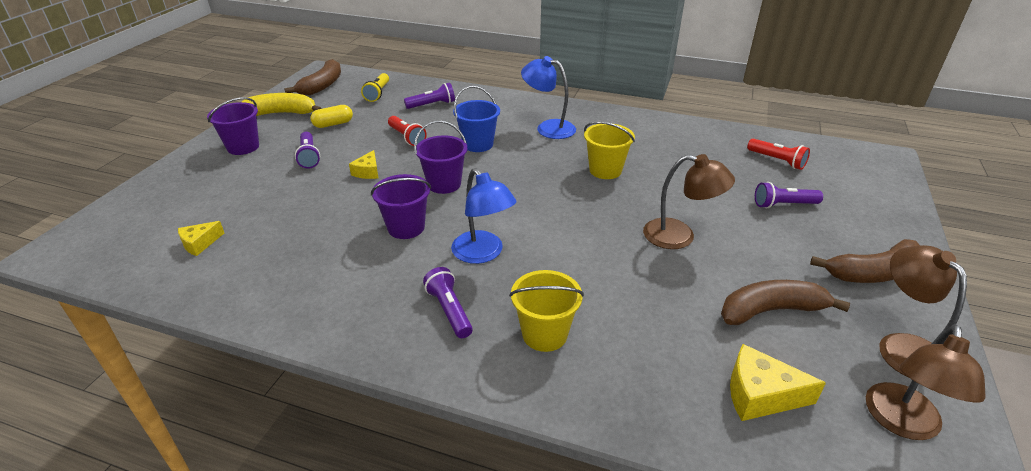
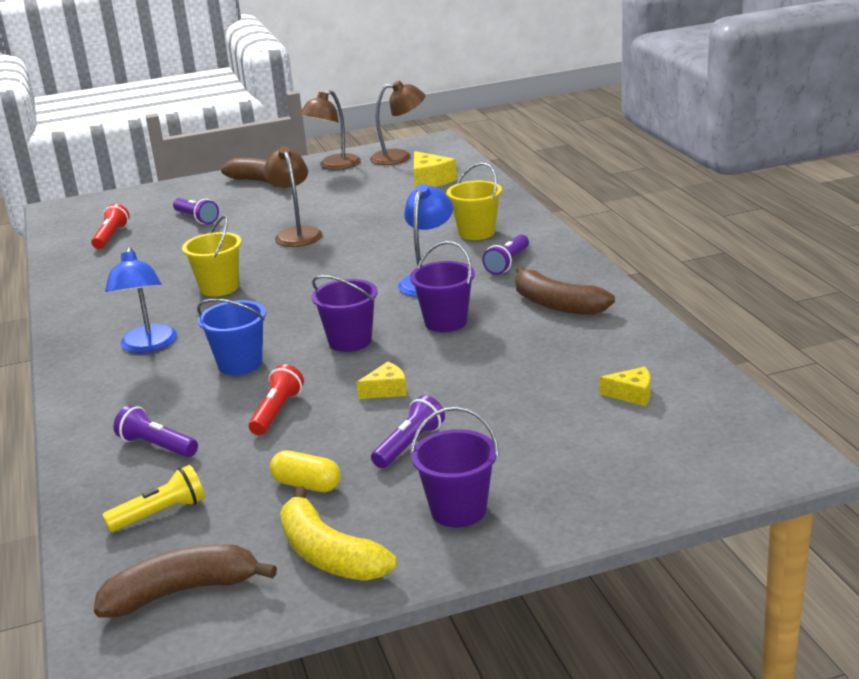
camera: 125 degrees left, 10 degrees down
brown banana [721,280,850,325] -> brown banana moved to [515,266,615,315]

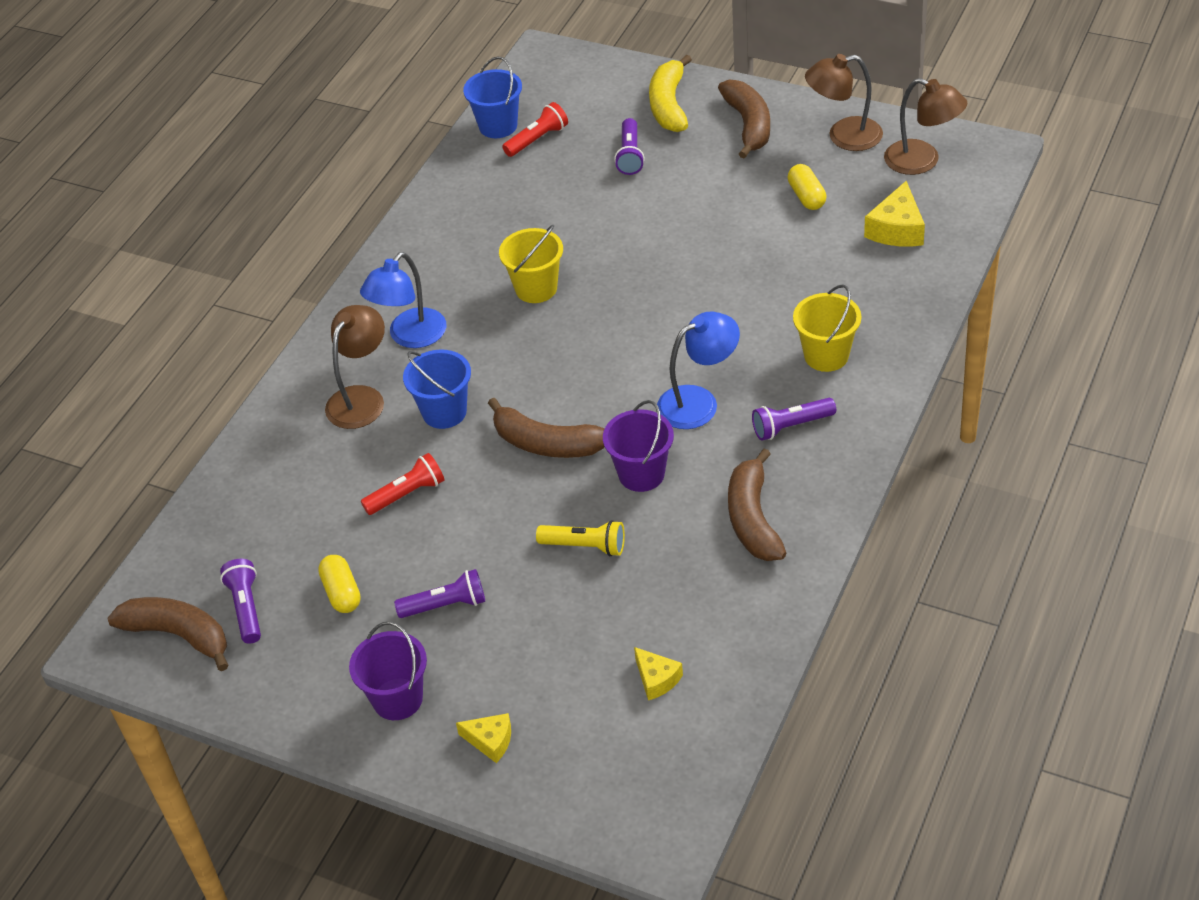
camera: 45 degrees right, 20 degrees up
yellow flashlight [102,465,205,532] -> yellow flashlight moved to [536,520,625,556]
purple flashlight [113,405,198,457] -> purple flashlight moved to [220,559,261,644]
brown lamp [263,146,323,247] -> brown lamp moved to [325,305,385,429]
yellow banana [280,486,397,581] -> yellow banana moved to [649,55,692,132]
purple bucket [311,275,378,352] -> brown banana [488,398,605,458]
yellow cheese [356,362,407,399] -> yellow cheese moved to [456,713,511,763]
none -> blue bucket [463,56,522,138]
none -> yellow capsule [788,164,827,210]

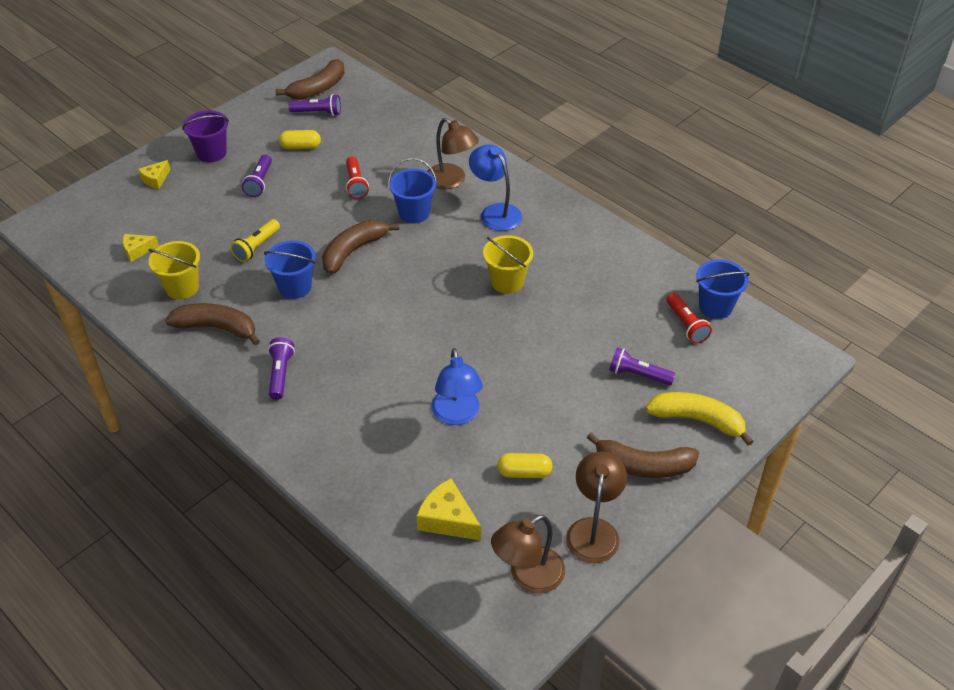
camera: 105 degrees right, 0 degrees up
purple bucket [603,400,674,492] -> blue bucket [264,240,316,299]
blue lamp [657,312,740,429] -> blue lamp moved to [431,348,483,425]
yellow bucket [793,284,861,372] -> yellow bucket moved to [148,241,200,300]

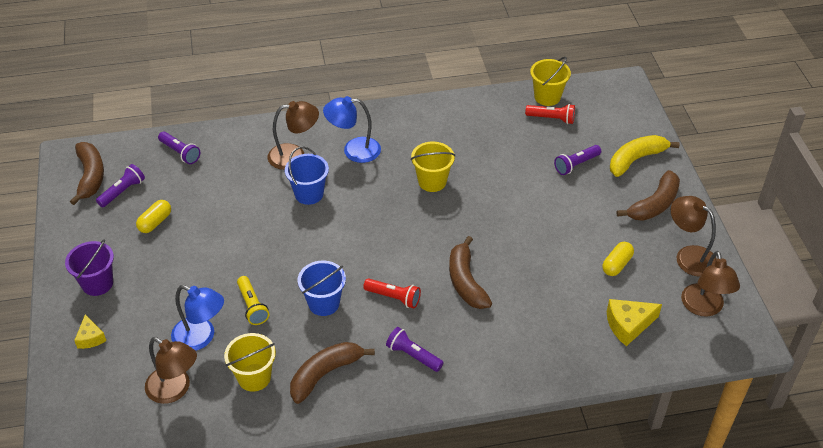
camera: 55 degrees left, 0 degrees up
yellow cheese [123,234,159,262] -> brown lamp [145,337,197,404]
purple flashlight [242,154,272,197] -> purple flashlight moved to [158,132,200,164]
brown banana [322,220,399,274] -> brown banana moved to [449,236,492,309]
red flashlight [346,156,369,199] -> red flashlight moved to [363,278,421,309]
blue lamp [431,348,483,425] -> blue lamp moved to [171,285,224,351]
blue bucket [696,259,750,319] -> yellow bucket [530,57,571,106]

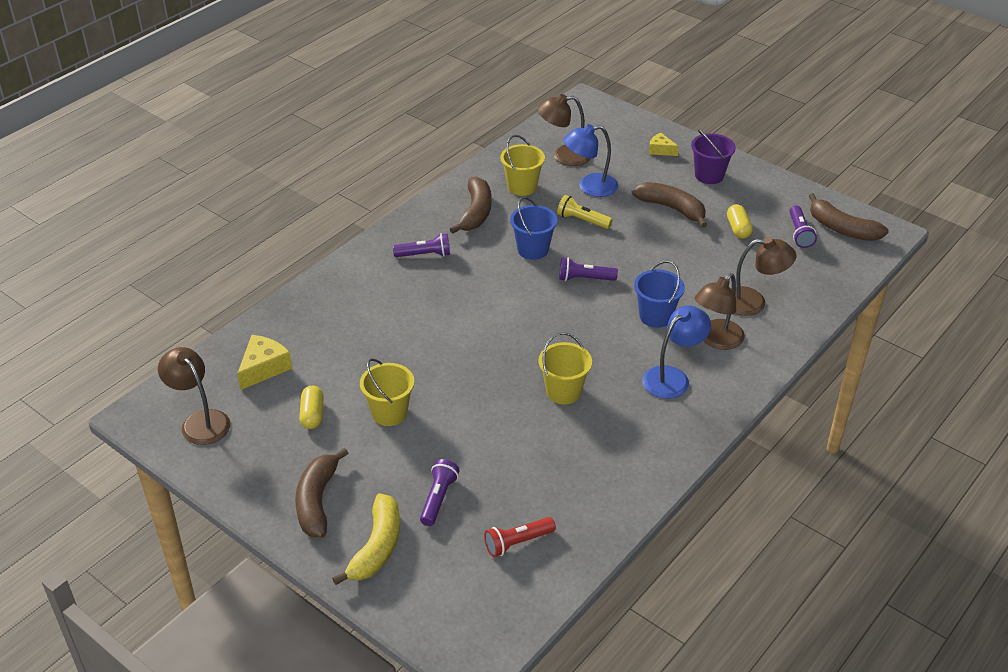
camera: 140 degrees right, 5 degrees down
purple flashlight [158,132,200,164] -> purple flashlight moved to [559,257,618,281]
red flashlight [363,278,421,309] -> none
brown banana [449,236,492,309] -> brown banana moved to [632,182,707,228]
yellow bucket [530,57,571,106] -> yellow bucket moved to [360,359,415,426]
brown lamp [671,196,716,277] -> brown lamp moved to [731,237,796,316]

